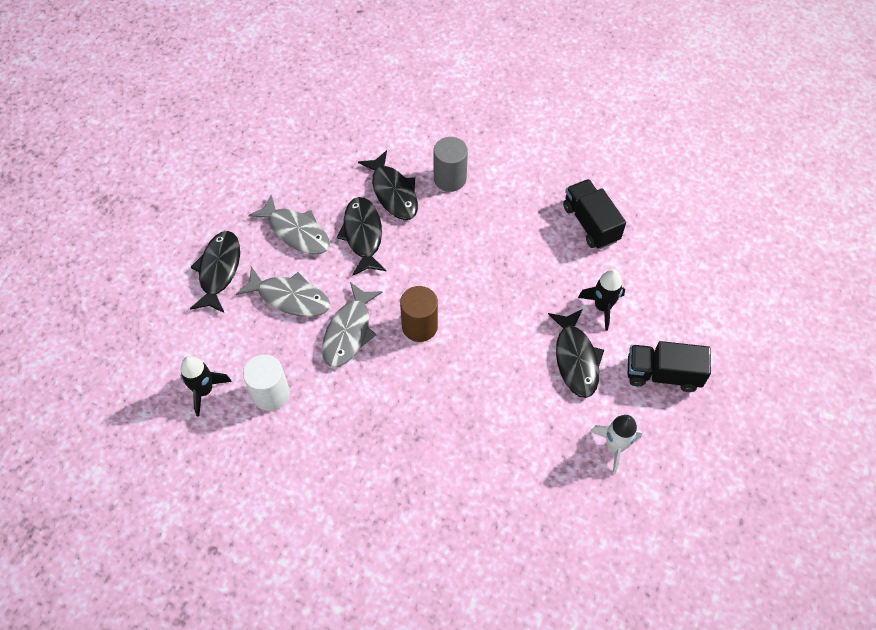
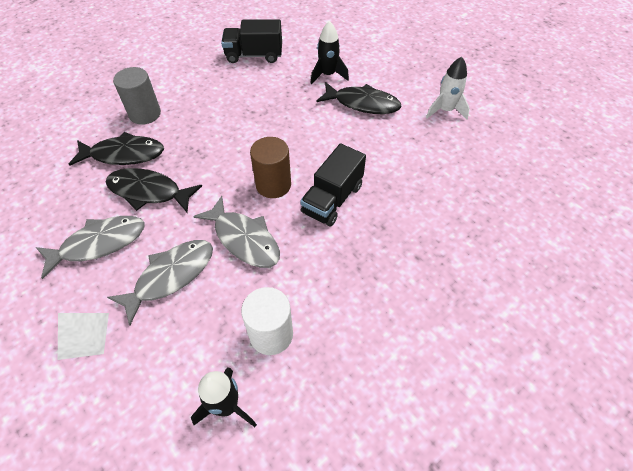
camera: 65 degrees left, 5 degrees down
black fish [190,231,240,313] -> white pyramid [58,313,109,360]
black truck [628,341,711,392] -> black truck moved to [300,143,366,226]

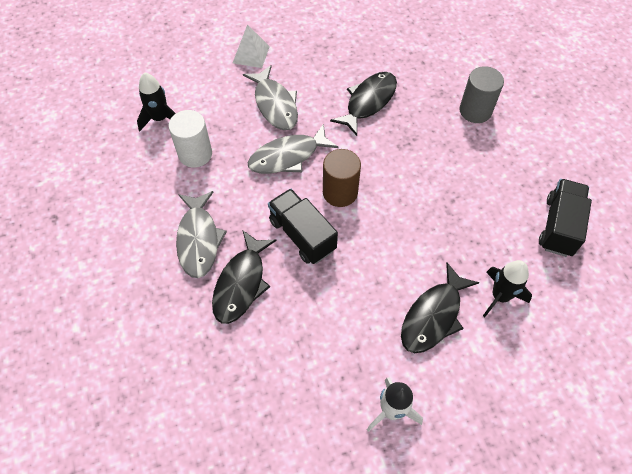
camera: 110 degrees right, 5 degrees up
grey fish [36,216,145,279] -> grey fish moved to [176,191,227,278]
black fish [68,132,164,166] -> black fish moved to [212,231,277,324]

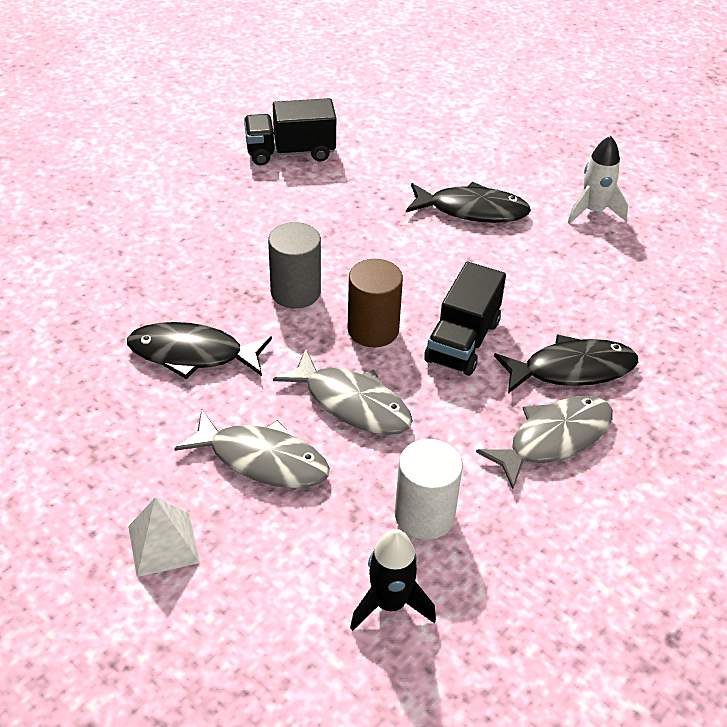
camera: 120 degrees left, 15 degrees down
grey fish [243,65,298,130] -> grey fish turned 75 degrees clockwise [174,410,330,488]
grey cylinder [459,66,504,123] -> grey cylinder moved to [268,222,321,309]
black rocket [483,260,532,317] -> none

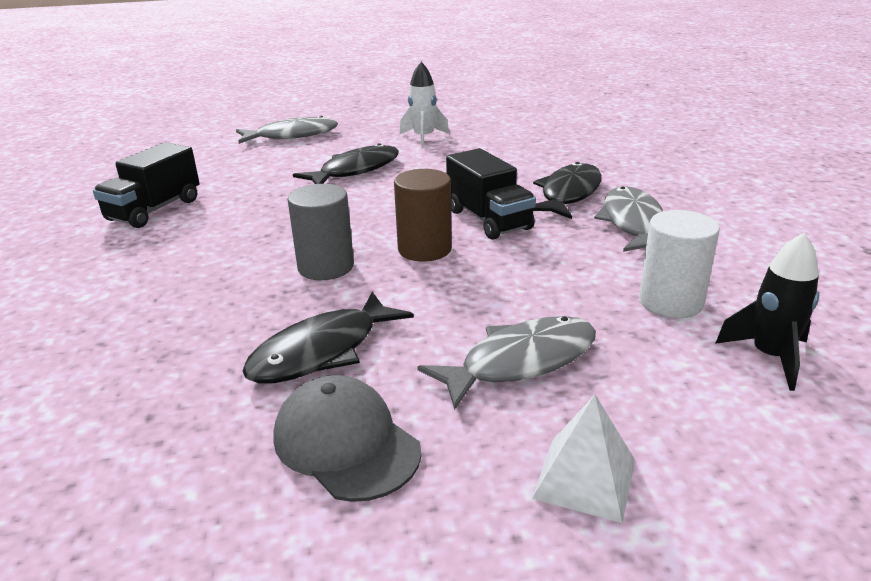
camera: 50 degrees left, 15 degrees down
grey fish [273,348,413,435] -> grey fish moved to [236,116,338,144]
none -> grey cap [274,375,422,502]

